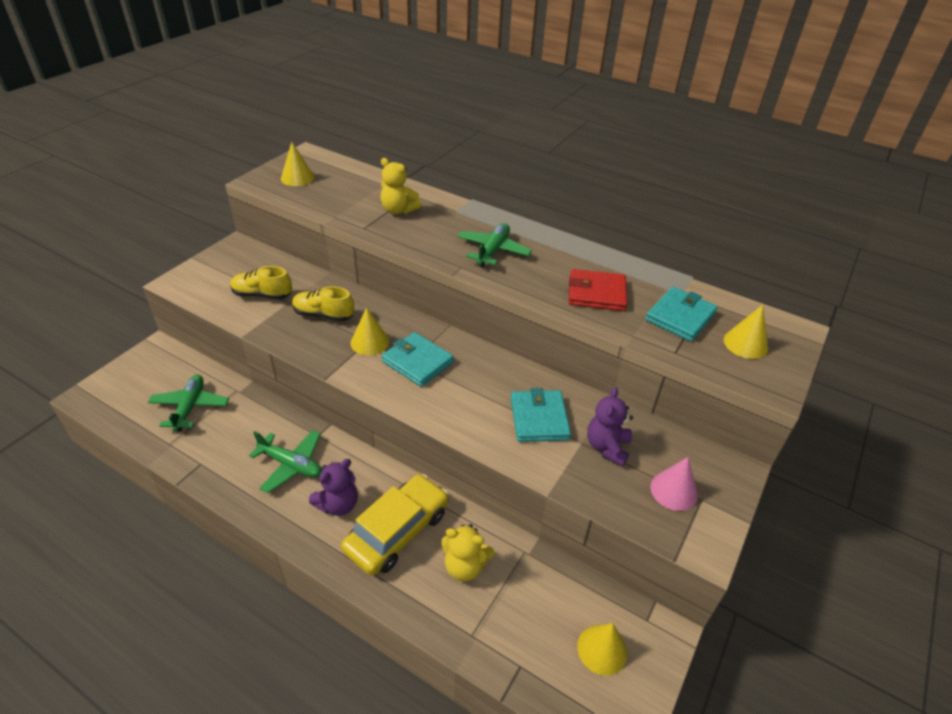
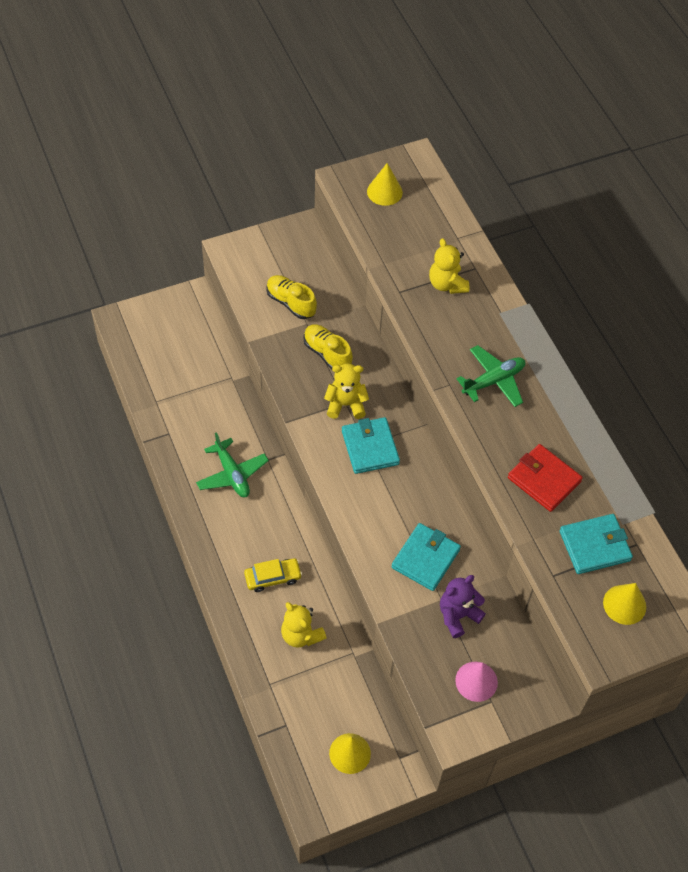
camera: 35 degrees right, 15 degrees up
green plane [148,375,229,432] -> none
purple teddy bear [309,459,358,516] -> none
yellow car [341,474,449,576] -> yellow car [244,558,302,592], size x0.56
yellow cone [351,307,389,355] -> yellow teddy bear [324,363,369,419]

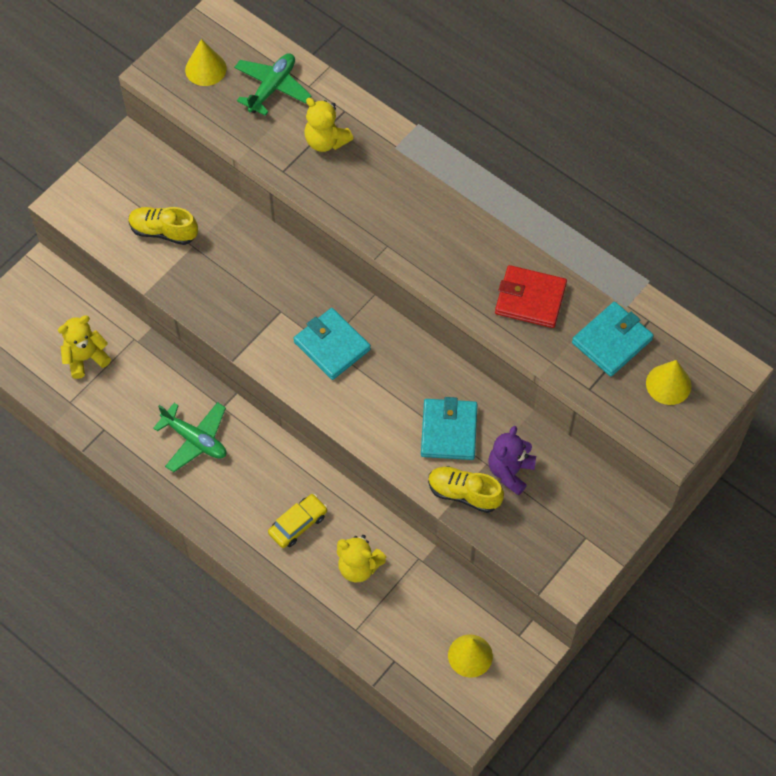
camera: 25 degrees left, 5 degrees up
yellow shoe [304,324,353,369] -> yellow shoe moved to [428,466,504,513]
yellow teddy bear [324,363,369,419] -> yellow teddy bear moved to [58,315,111,379]
pink cone [455,662,498,702] -> none
green plane [456,345,525,407] -> green plane moved to [234,53,312,116]

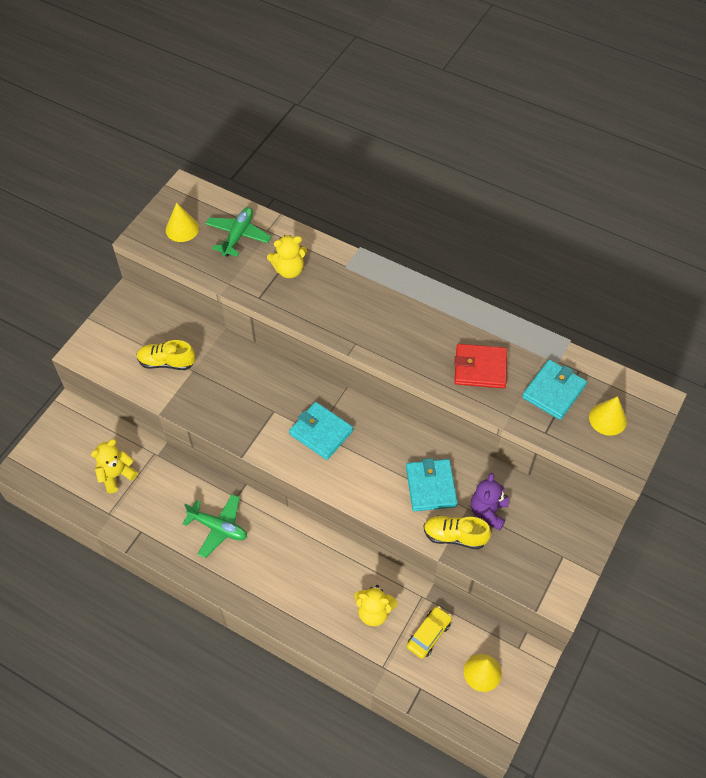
camera: 10 degrees left, 5 degrees down
yellow car [268,494,327,548] -> yellow car moved to [407,606,452,659]
yellow teddy bear [304,98,354,152] -> yellow teddy bear turned 45 degrees counterclockwise [267,235,307,278]

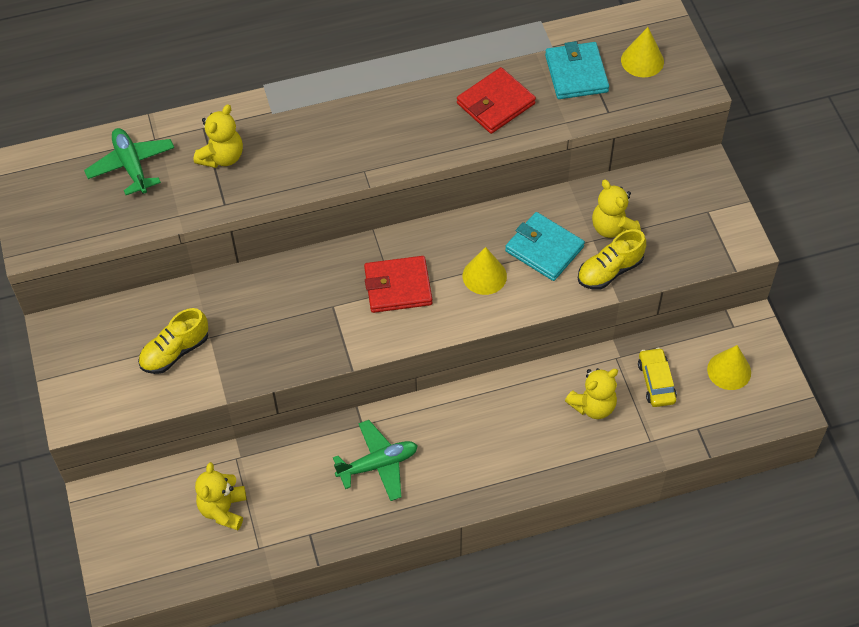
camera: 45 degrees left, 0 degrees up
yellow cone [166,203,199,242] -> yellow cone moved to [463,247,507,295]
turquoise wallet [289,402,353,460] -> red wallet [364,256,433,313]
purple teddy bear [471,472,509,530] -> yellow teddy bear [592,180,641,238]

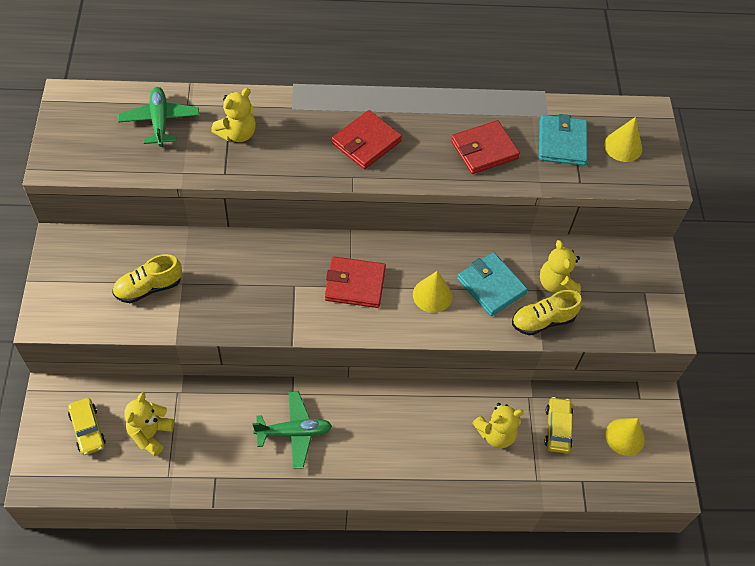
camera: 10 degrees right, 0 degrees up
none -> yellow car [68,398,106,455]
none -> red wallet [331,110,402,169]

